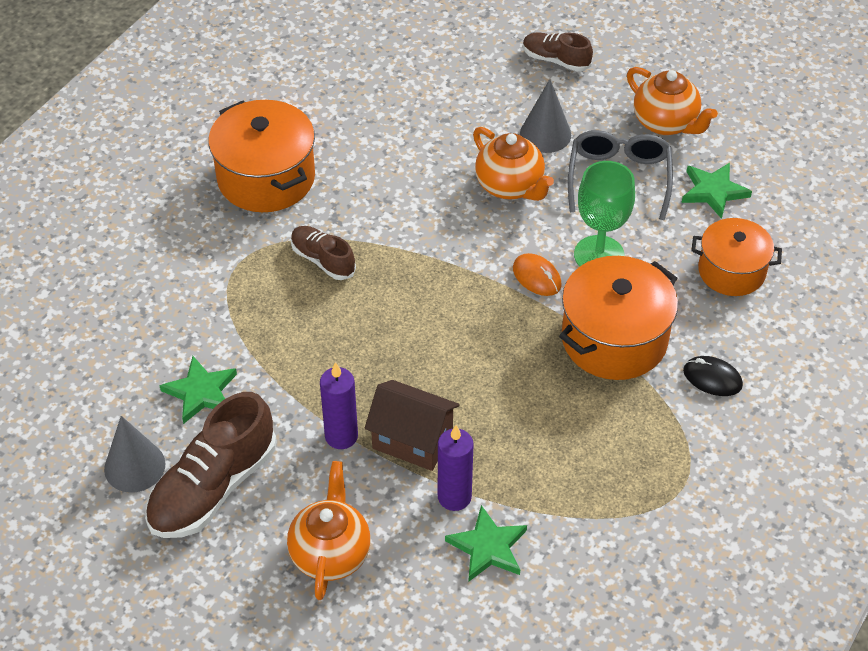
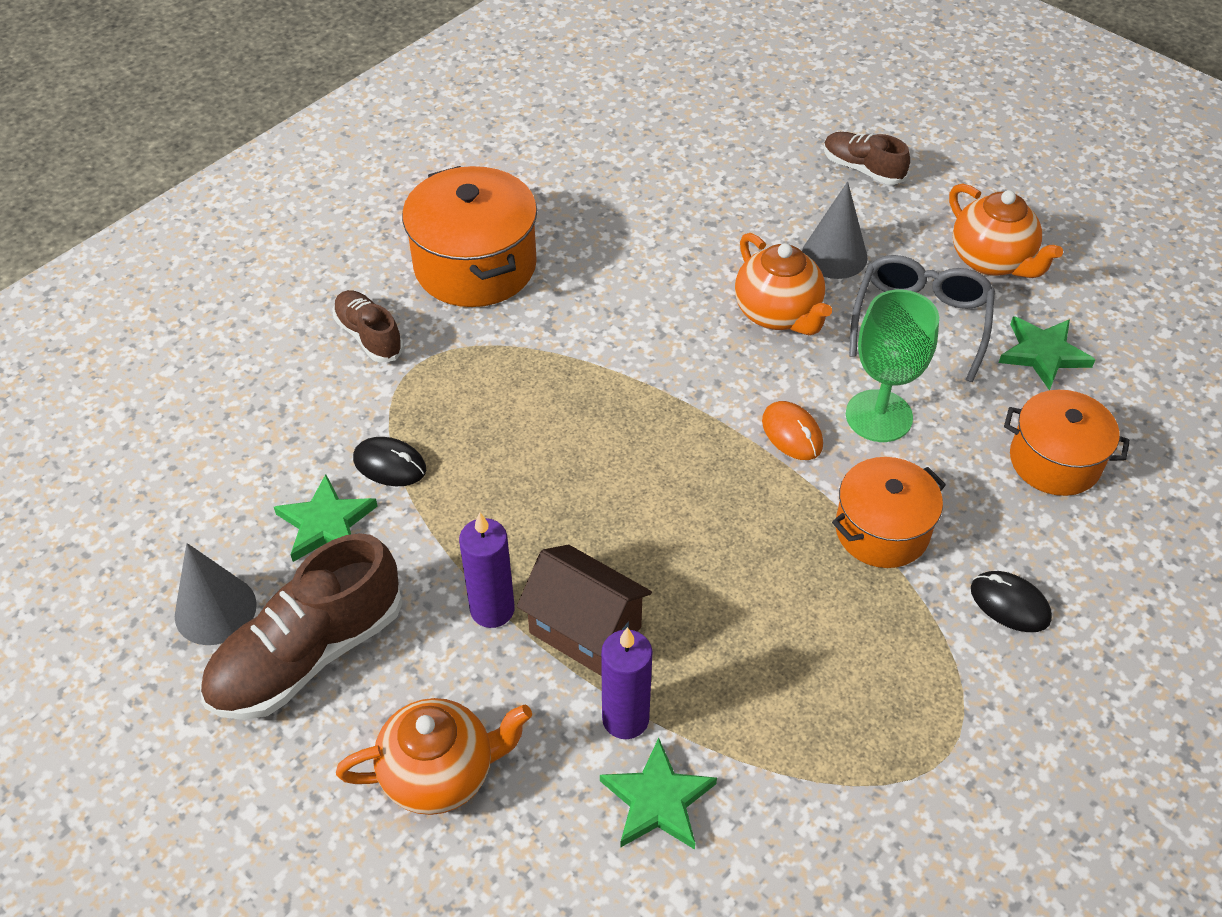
camera: 10 degrees right, 0 degrees up
orange teapot [287,461,371,600] -> orange teapot turned 60 degrees clockwise [336,698,532,815]
brown shoe [291,226,356,280] -> brown shoe moved to [333,290,404,363]
orange pot [559,256,678,380] -> orange pot [832,457,946,568], size x0.66
none -> black mouse [353,437,426,486]

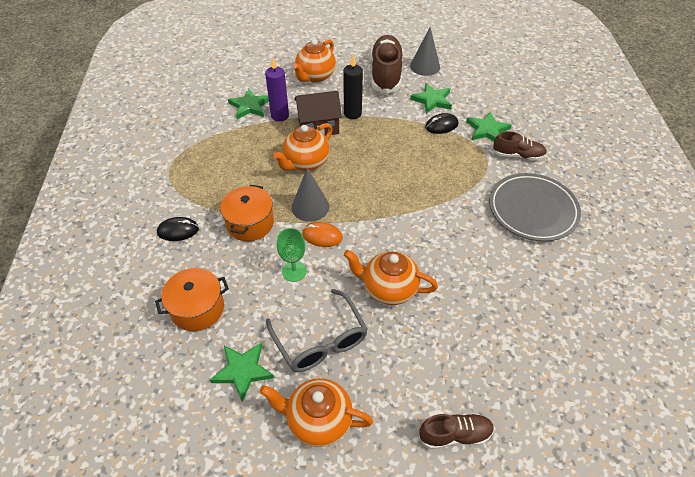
camera: 135 degrees right, 0 degrees up
orange pot [402,166,537,307] -> grey plate [489,173,581,241]
purple candle [459,512,514,628] -> black candle [343,55,363,119]
grey cone [802,181,867,279] -> grey cone moved to [292,168,329,222]
green goblet [846,290,939,442] -> green goblet [277,228,307,282], size x0.65
none -> orange teapot [273,123,333,171]
none -> green star [466,111,511,141]

